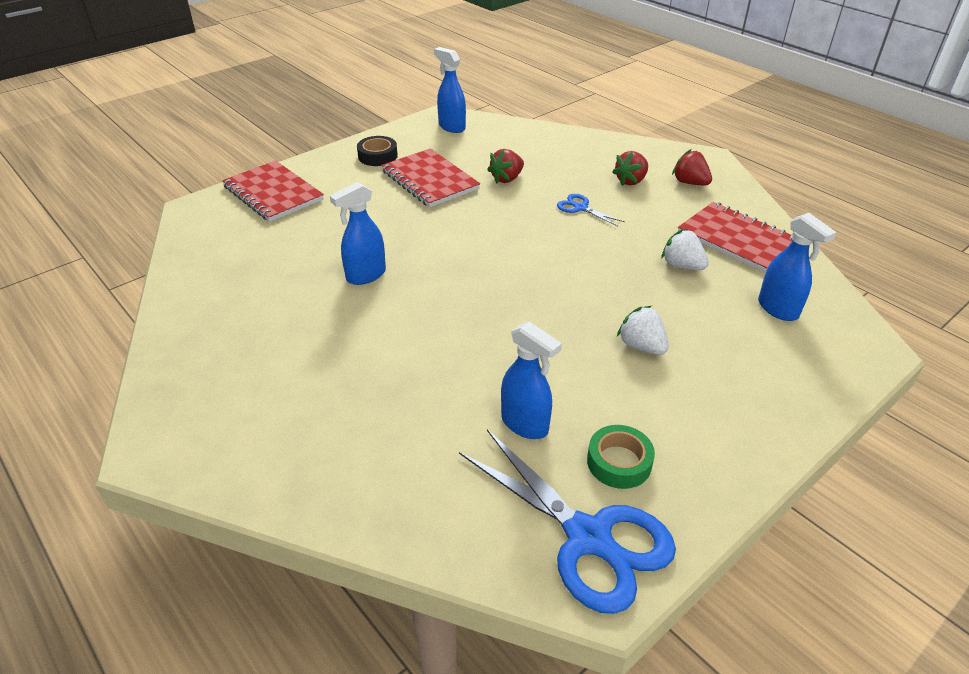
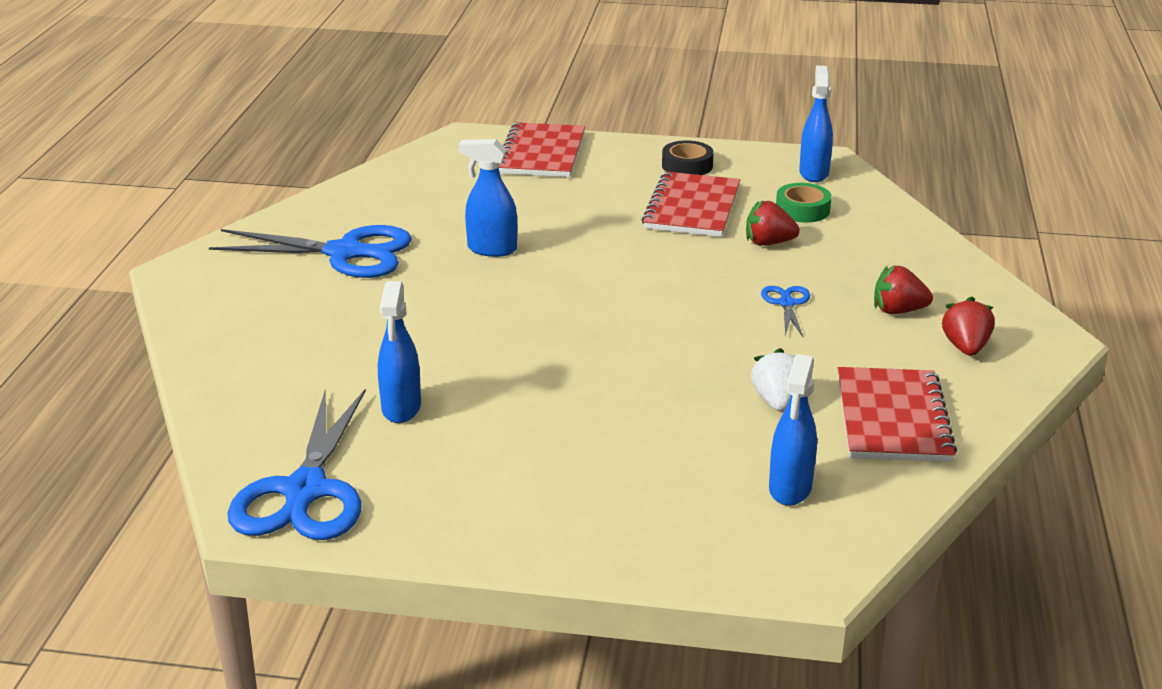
camera: 50 degrees right, 10 degrees down
green tape [587,425,655,489] -> green tape moved to [776,183,831,223]
white strawberry [617,306,669,355] -> none
none -> blue scissors [209,225,412,278]

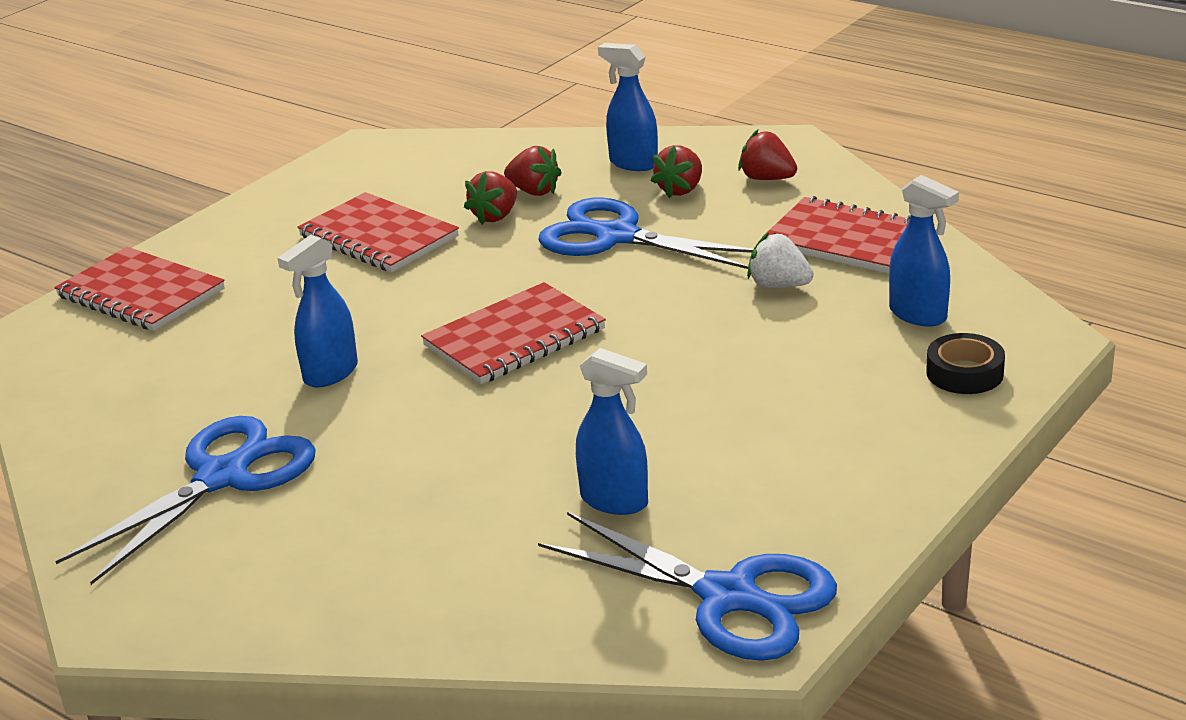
camera: 60 degrees left, 0 degrees up
black tape [662,140,714,175] -> black tape moved to [926,333,1005,394]
blue scissors [761,286,810,337] -> blue scissors [538,198,753,269], size x2.16
green tape [776,183,831,223] -> none
blue spray bottle [799,66,833,182] -> blue spray bottle moved to [598,43,658,171]
none -> red notebook [421,282,606,384]
none -> red strawberry [504,146,562,196]

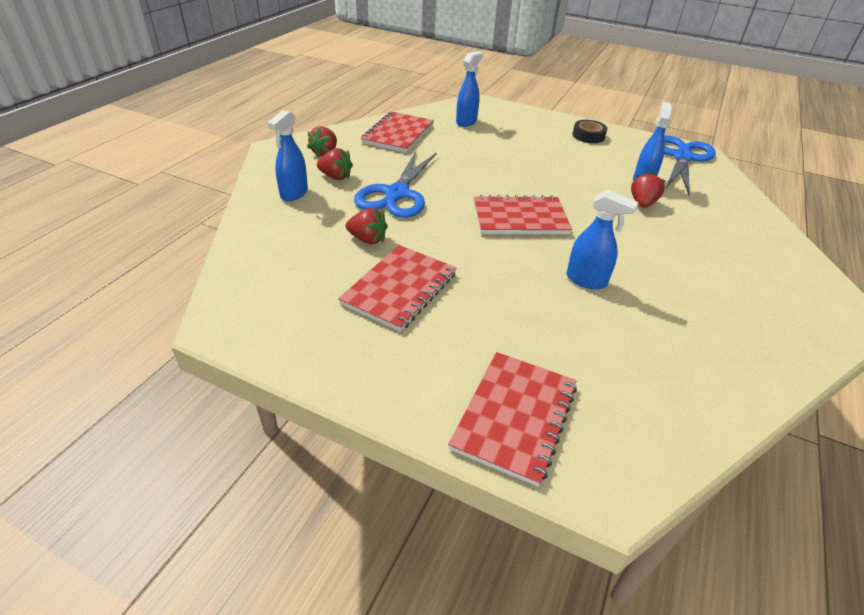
camera: 105 degrees left, 10 degrees up
blue scissors [55,416,316,585] -> none
red notebook [421,282,606,384] -> red notebook turned 45 degrees counterclockwise [474,195,572,234]
red strawberry [504,146,562,196] -> red strawberry moved to [631,171,666,208]
white strawberry [747,232,814,288] -> none
black tape [926,333,1005,394] -> black tape moved to [572,120,608,143]

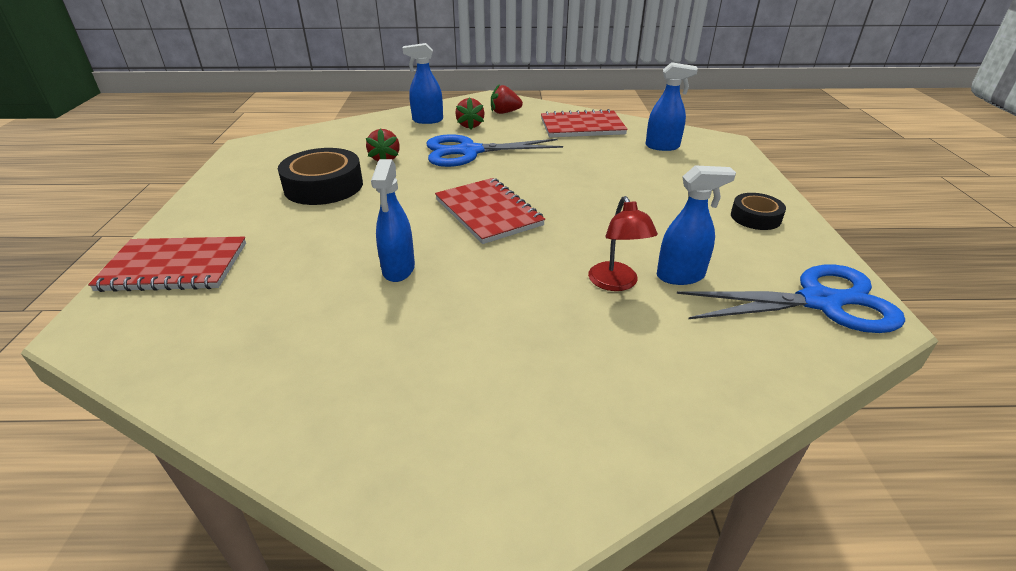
camera: 65 degrees right, 5 degrees down
red notebook [338,245,457,332] -> black tape [278,148,363,205]
red strawberry [631,171,666,208] -> red lamp [588,196,658,291]

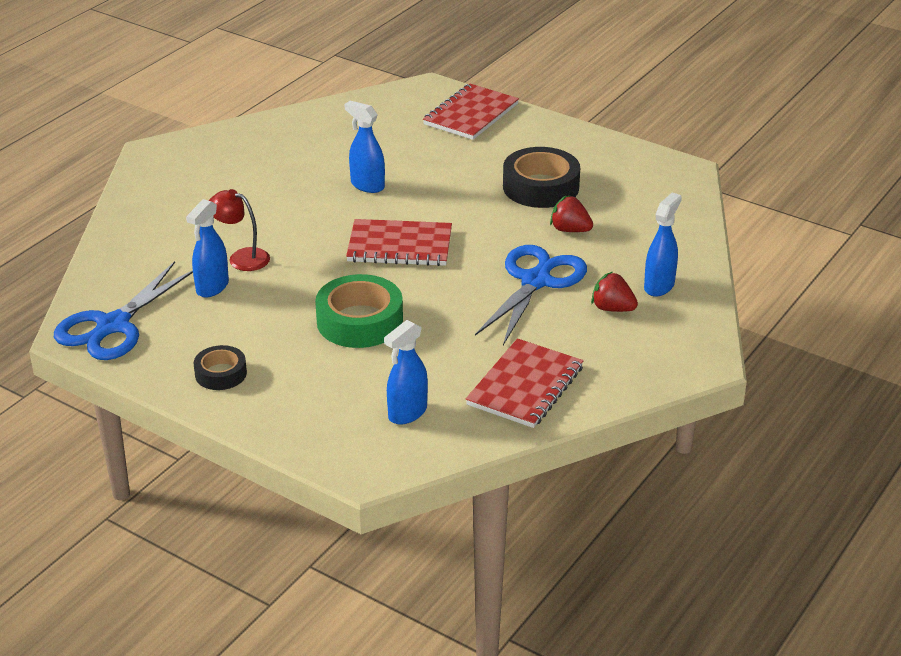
camera: 125 degrees right, 0 degrees up
red strawberry [491,84,523,114] -> none
none -> green tape [315,274,403,348]

